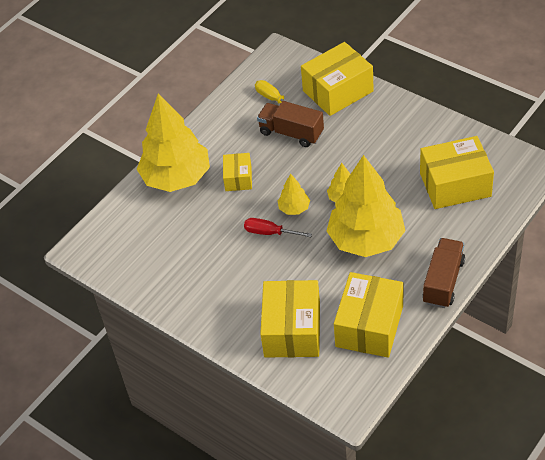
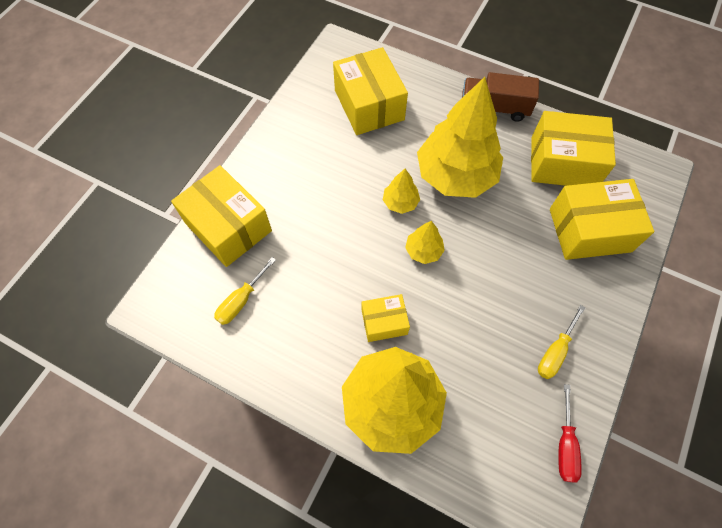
camera: 105 degrees left, 15 degrees up
red screwdriver [244,218,312,237] -> red screwdriver moved to [558,384,582,483]
brown truck [257,101,324,147] -> none
none -> yellow screwdriver [538,305,585,379]

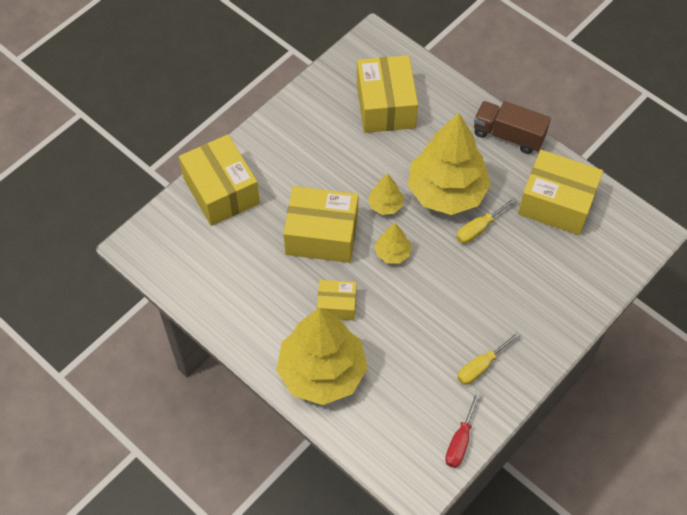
camera: 15 degrees right, 5 degrees down
yellow screwdriver [214,257,276,325] -> yellow screwdriver moved to [456,198,516,244]
yellow box [550,179,654,260] -> yellow box moved to [283,186,358,263]

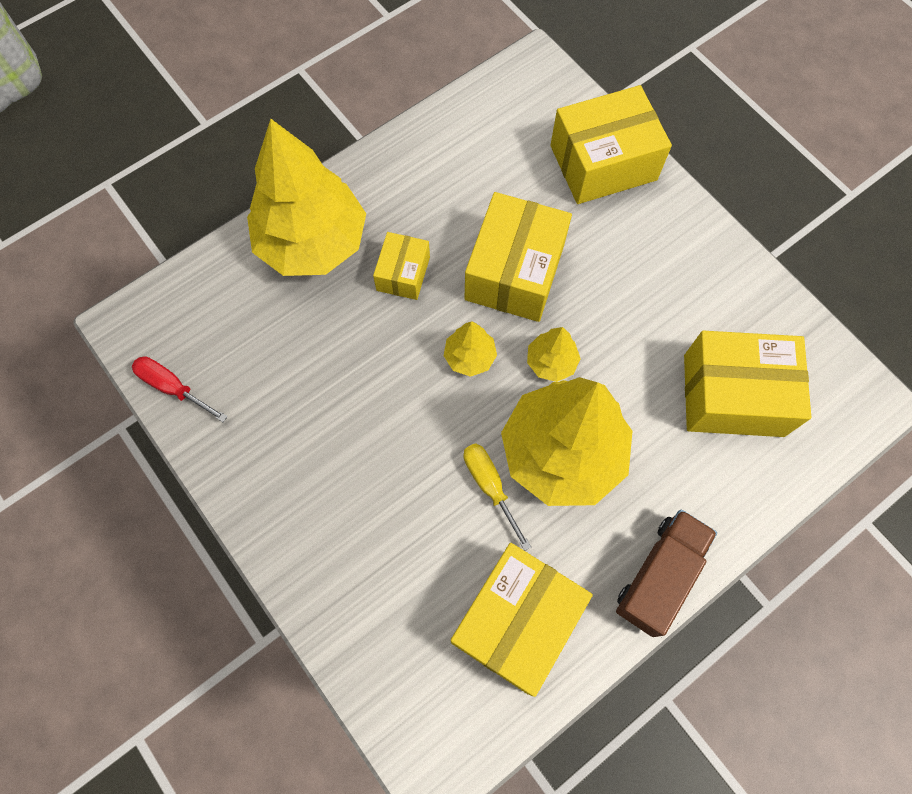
camera: 100 degrees right, 10 degrees up
yellow screwdriver [457,332,521,385] -> none

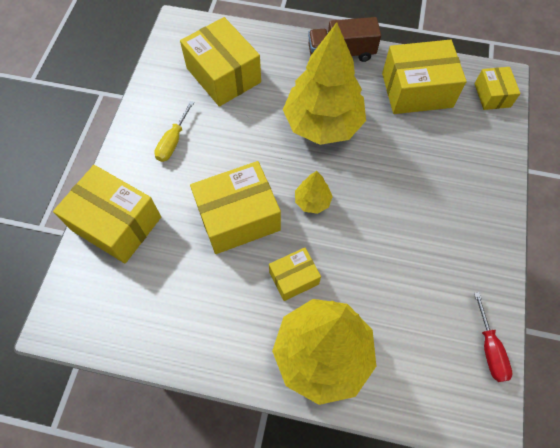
camera: 130 degrees left, 5 degrees down
yellow screwdriver [464,443,531,551] -> yellow screwdriver moved to [154,101,194,162]
yellow tree [527,327,581,382] -> none
none -> yellow box [474,67,521,110]

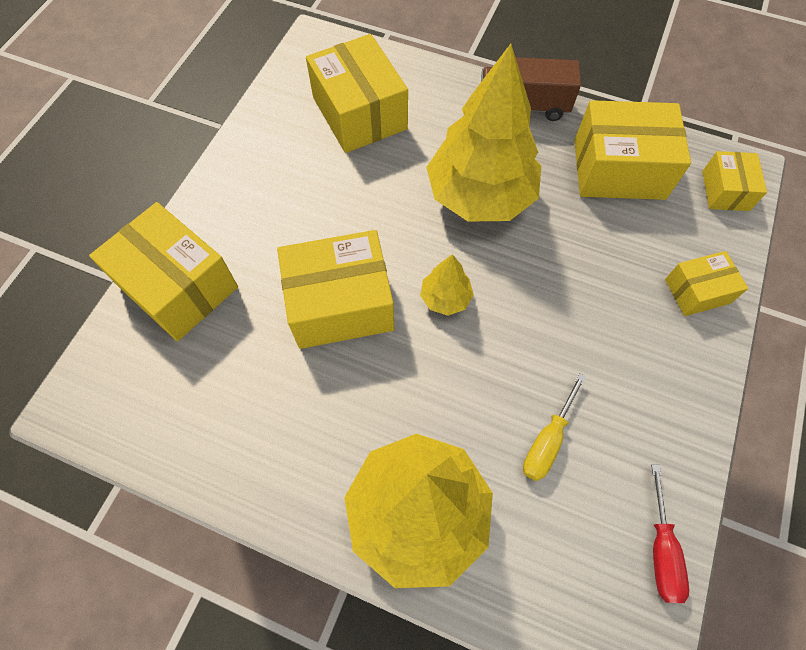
camera: 10 degrees right, 0 degrees up
yellow screwdriver [154,101,194,162] -> yellow screwdriver moved to [523,373,586,481]
yellow box [269,247,321,301] -> yellow box moved to [665,251,748,316]

